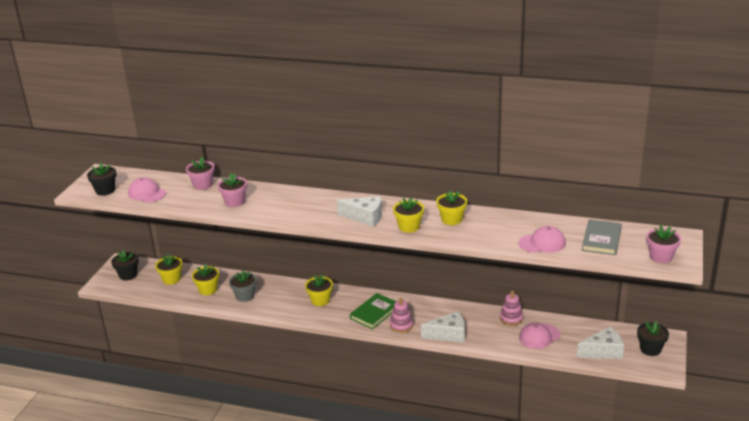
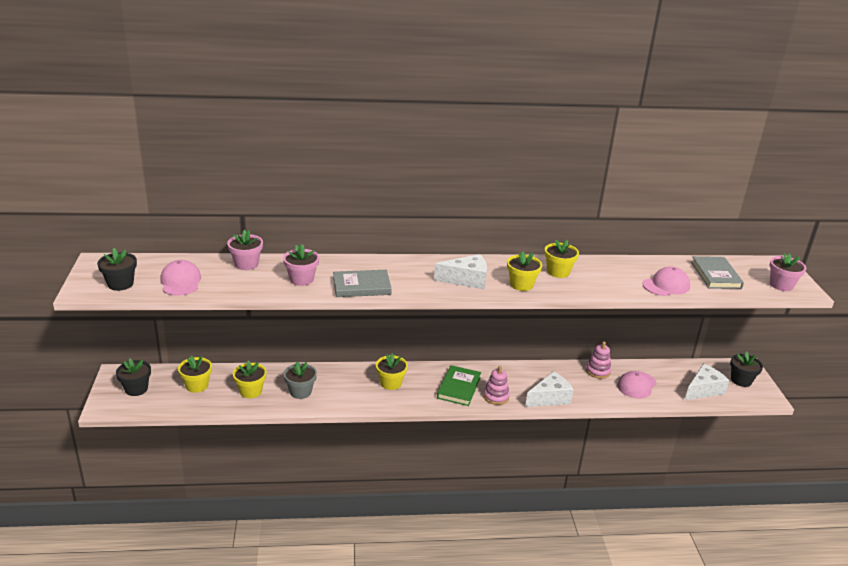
camera: 25 degrees left, 0 degrees up
pink cap [128,177,166,203] -> pink cap turned 60 degrees clockwise [160,260,201,296]
none -> grey book [333,270,392,297]

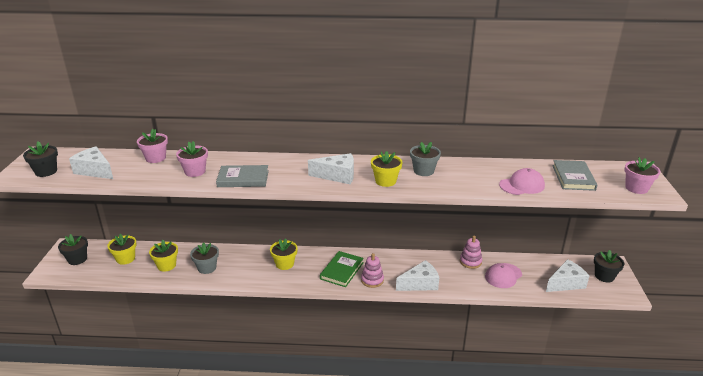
camera: 10 degrees right, 0 degrees up
pink cap [160,260,201,296] -> white cheese [69,147,113,179]
yellow flower pot [545,240,579,278] -> grey flower pot [410,142,441,176]

